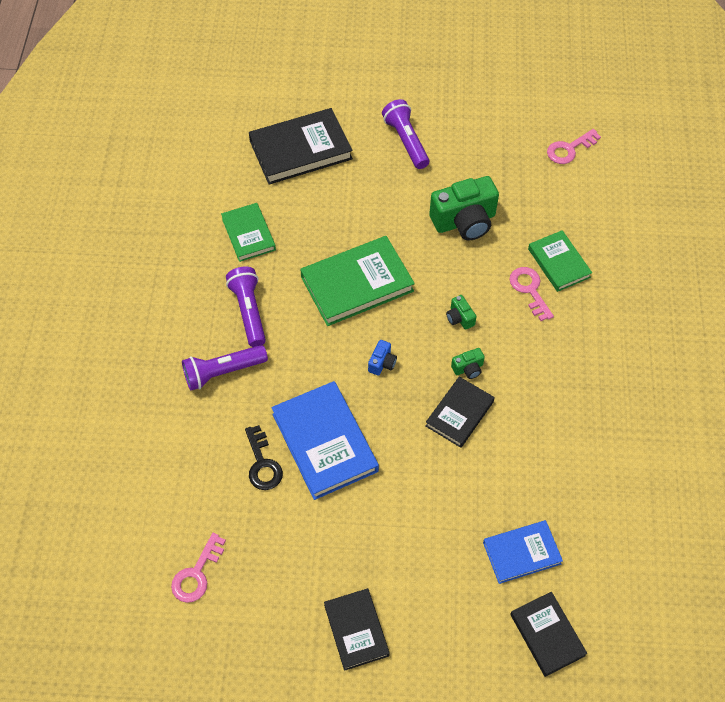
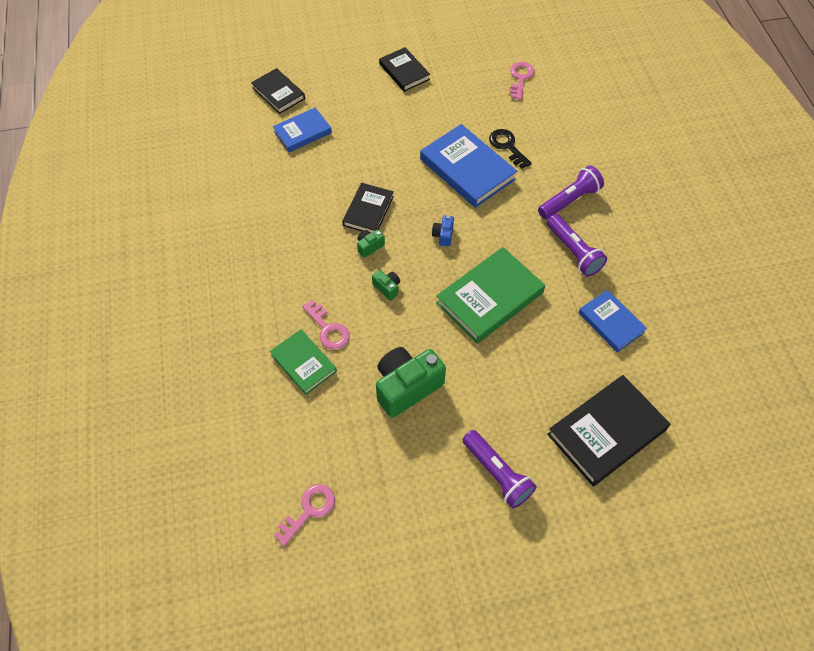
camera: 165 degrees right, 0 degrees up
green book [221,203,276,262] -> blue book [578,290,647,353]

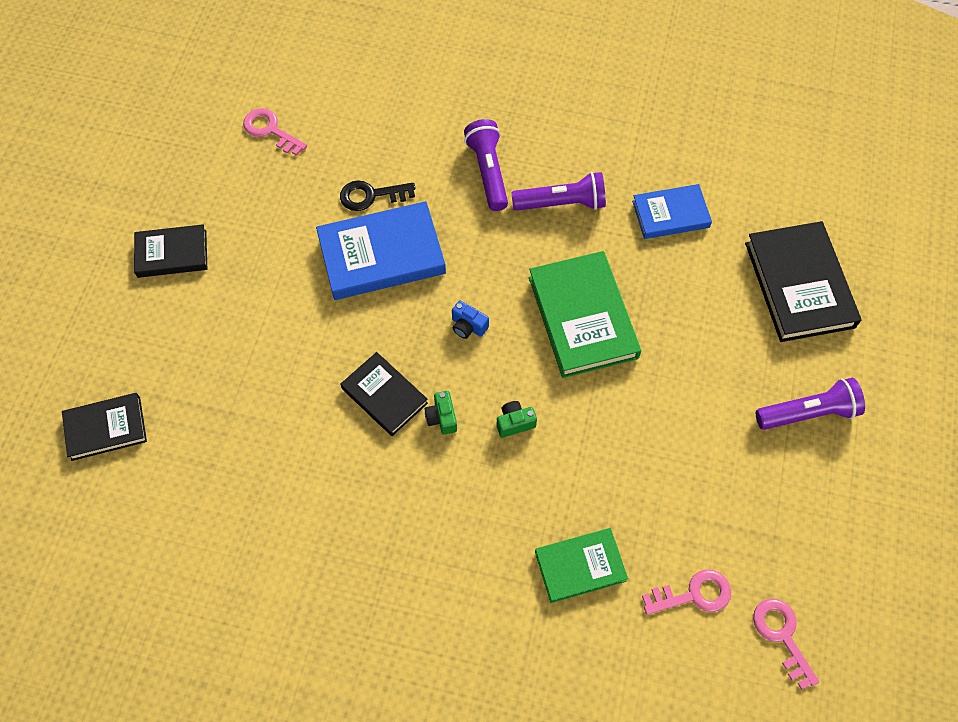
camera: 65 degrees left, 5 degrees up
blue book [273,108,332,152] -> none
pink key [302,300,350,350] -> pink key moved to [642,569,731,615]
green camera [376,347,446,418] -> none

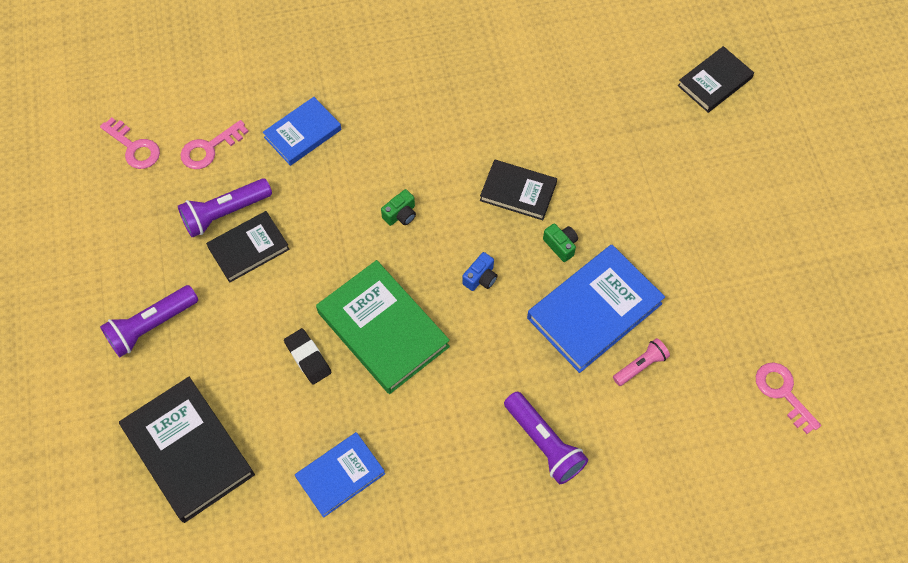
camera: 155 degrees right, 0 degrees up
black book [134,224,207,278] -> black book moved to [206,211,290,283]
pink key [243,108,307,156] -> pink key turned 135 degrees counterclockwise [756,362,821,434]
black key [340,181,415,211] -> pink flashlight [613,338,670,386]
green camera [425,391,457,435] -> green camera moved to [543,223,578,262]
blue camera [452,301,489,339] -> blue camera turned 120 degrees clockwise [462,252,498,291]
purple flashlight [511,172,606,211] -> purple flashlight moved to [178,178,272,238]
green book [535,528,628,603] -> blue book [263,97,342,166]
none -> black eraser [284,328,331,385]

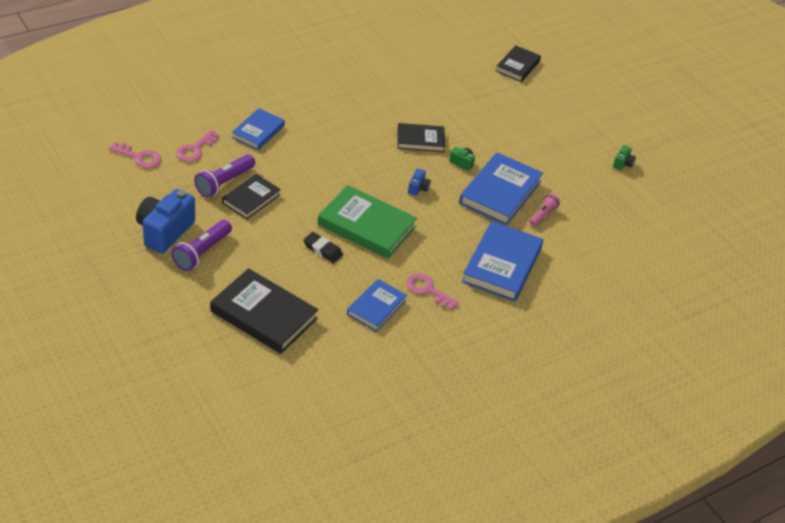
camera: 25 degrees left, 20 degrees down
green camera [381,189,416,226] -> green camera moved to [613,145,636,170]
purple flashlight [504,392,588,484] -> blue book [462,221,543,302]
pink key [756,362,821,434] -> pink key moved to [406,273,459,310]
none -> blue camera [136,189,195,253]

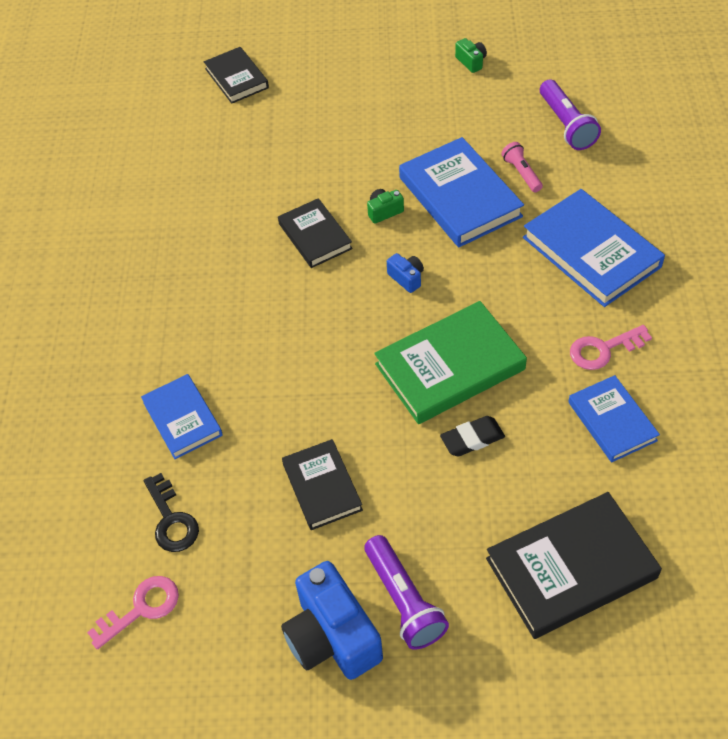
camera: 50 degrees left, 10 degrees up
pink key [176,130,219,162] -> black key [144,473,199,552]
purple flashlight [194,154,255,197] -> purple flashlight moved to [540,80,601,150]
black book [398,123,445,152] -> black book turned 60 degrees counterclockwise [278,198,353,268]

